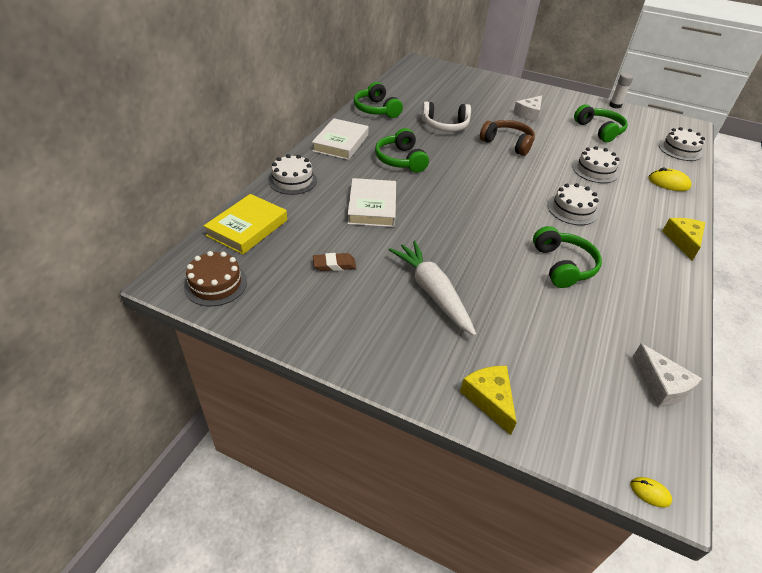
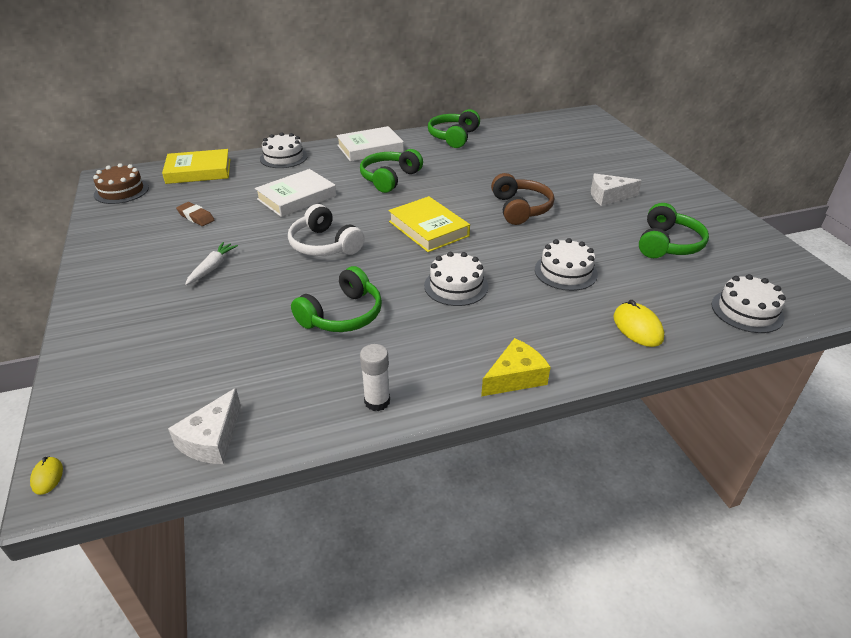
camera: 50 degrees right, 5 degrees down
white carrot [388,241,476,336] -> white carrot [185,242,238,285], size x0.54
white headphones [422,101,471,132] -> white headphones moved to [288,204,365,256]
yellow cheese [460,366,517,435] -> none
white glue stick [609,73,633,109] -> white glue stick moved to [360,344,390,411]
none -> yellow book [388,196,470,252]

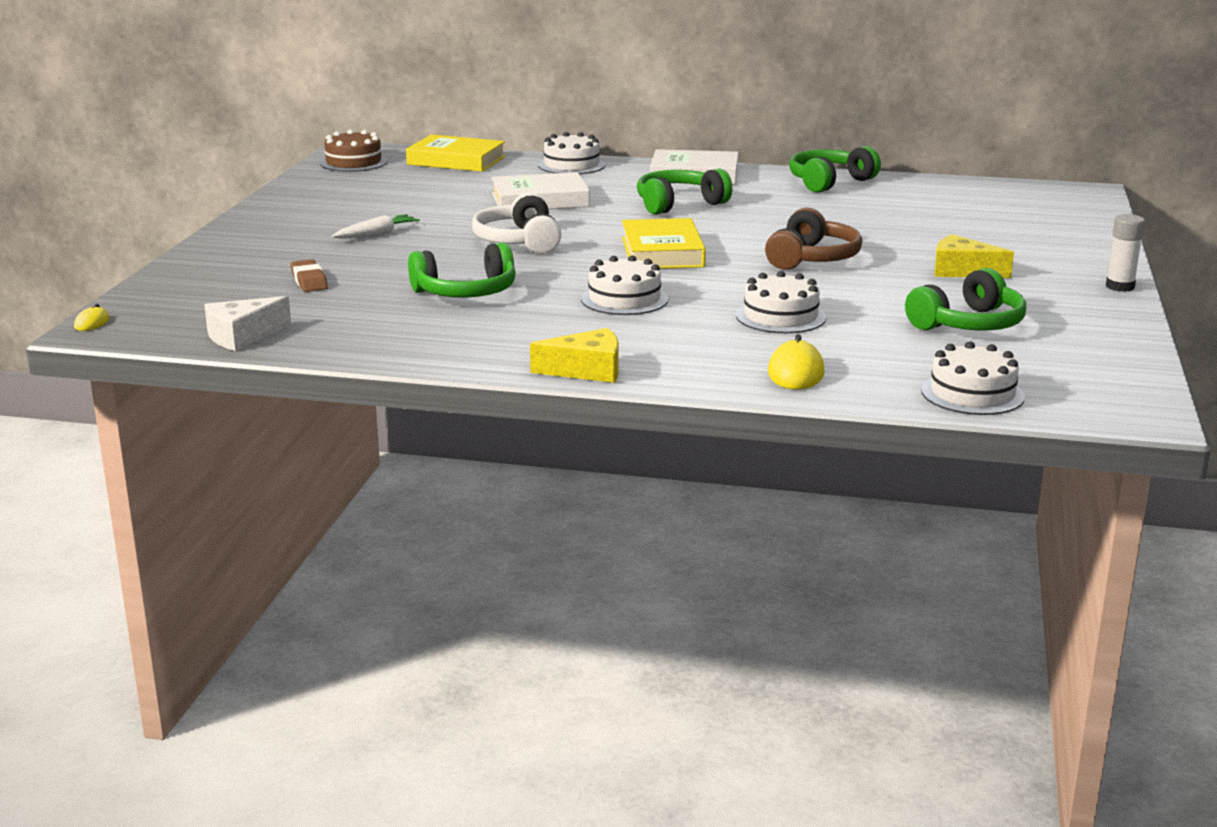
camera: 30 degrees right, 15 degrees down
brown eraser [176,202,214,226] -> brown eraser moved to [290,259,328,292]
white glue stick [360,344,390,411] -> white glue stick moved to [1106,214,1145,292]
white cheese [591,173,642,206] -> yellow cheese [934,234,1014,278]

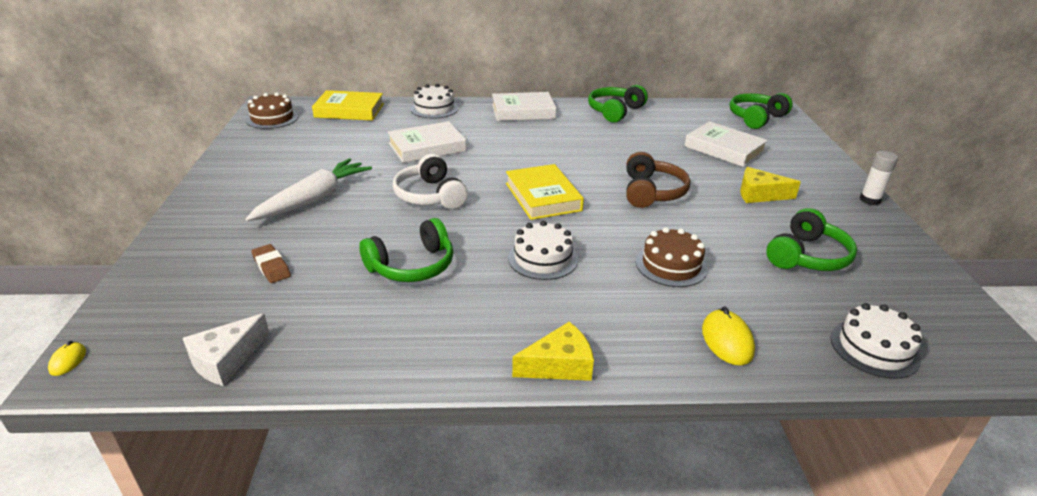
camera: 15 degrees left, 10 degrees up
white carrot [332,214,420,239] -> white carrot [246,158,372,221], size x1.86
green headphones [637,168,732,215] -> green headphones moved to [730,93,793,129]
white cake [736,271,826,333] -> brown cake [636,227,708,287]
none -> white book [684,121,768,167]

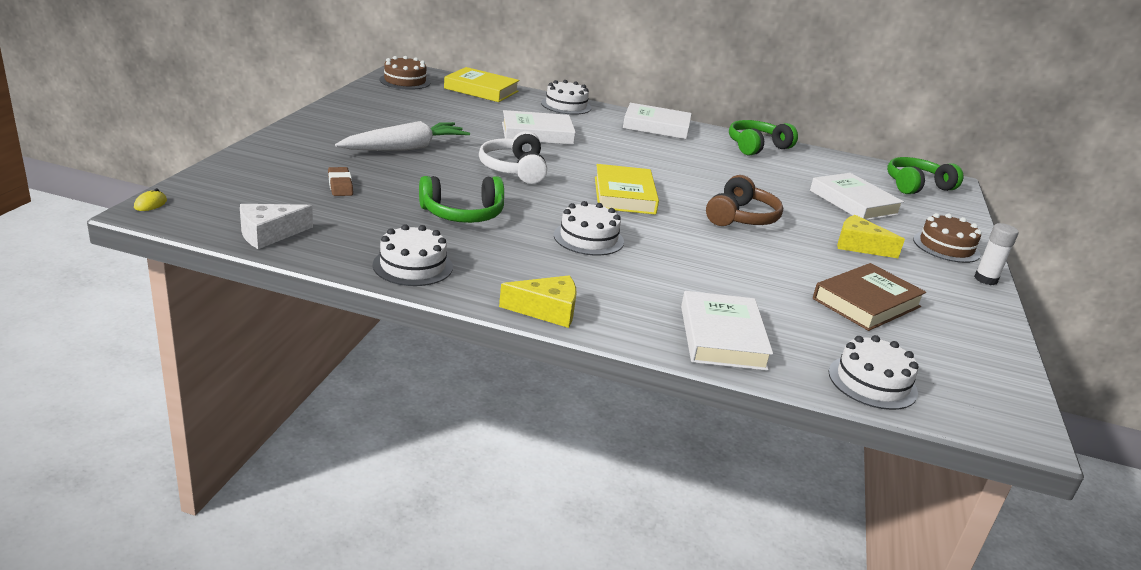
camera: 15 degrees right, 5 degrees down
brown cake [636,227,708,287] -> brown cake moved to [913,213,982,263]
yellow mouse [702,307,755,366] -> white book [681,291,773,371]
green headphones [766,208,857,271] -> brown book [813,263,926,331]
none -> white cake [373,224,453,286]

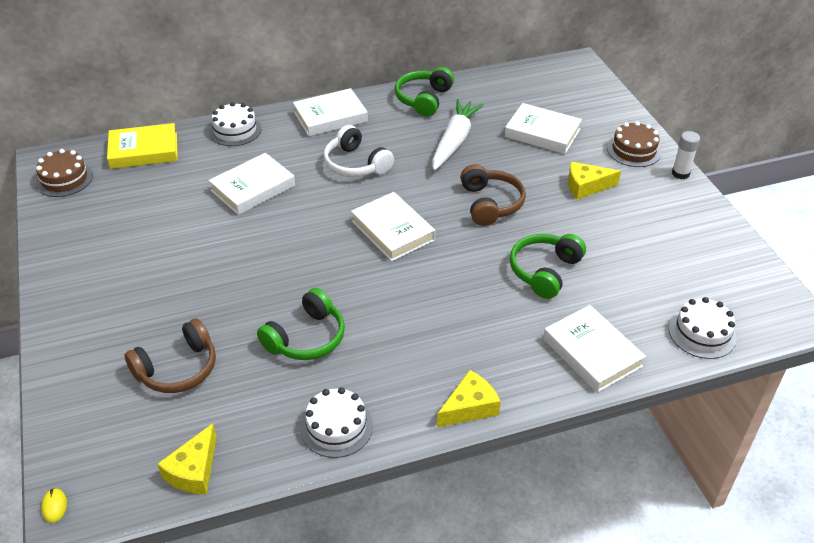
camera: 30 degrees left, 15 degrees up
white cheese [240,204,313,249] -> yellow cheese [157,423,217,495]
brown eraser [328,167,353,196] -> brown headphones [124,318,216,393]
white carrot [335,121,470,151] -> white carrot moved to [432,99,484,171]
white headphones [479,131,547,184] -> white headphones moved to [324,125,394,177]
white cake [554,201,624,256] -> none
yellow book [595,164,659,215] -> white book [351,192,435,261]
brown book [813,263,926,331] -> none
green headphones [887,157,963,194] -> green headphones moved to [510,234,586,299]

